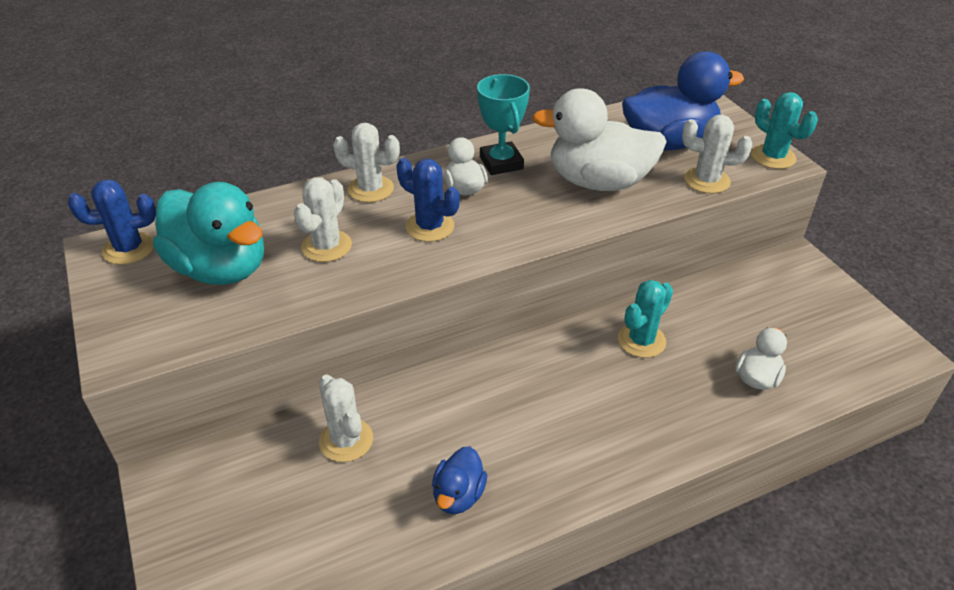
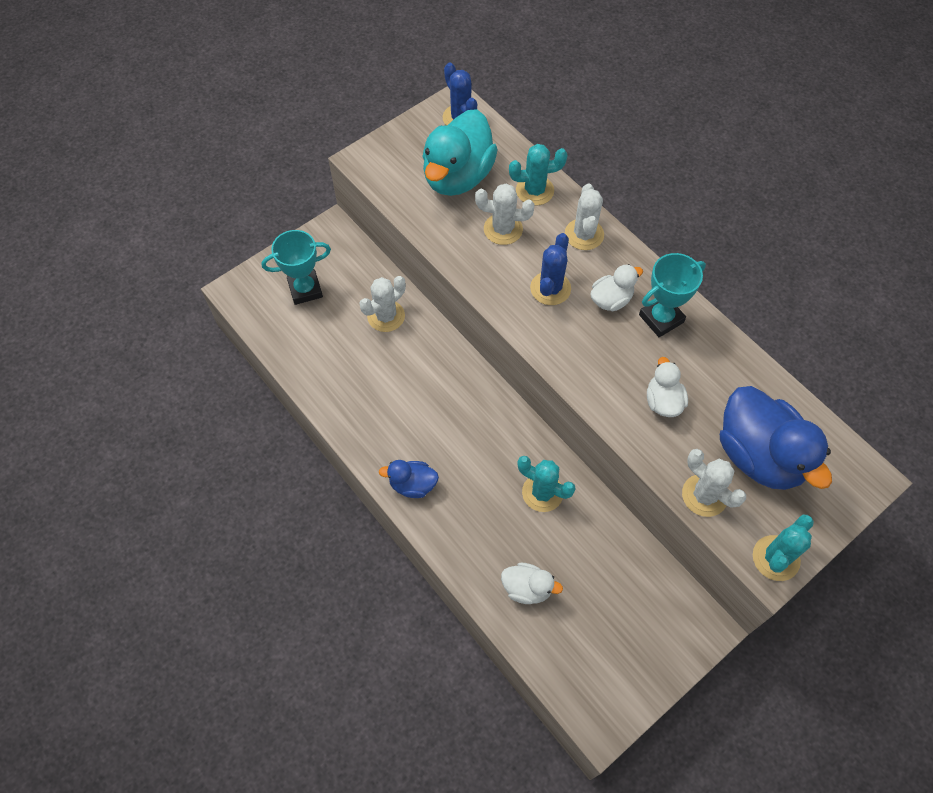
camera: 75 degrees right, 20 degrees up
blue duck [432,446,487,514] -> blue duck moved to [379,460,439,498]
white duck [532,88,667,191] -> white duck [647,357,688,417], size x0.50
white cactus [682,115,752,194] -> white cactus turned 45 degrees counterclockwise [682,449,746,517]
none -> turquoise trophy [261,230,331,305]
none -> turquoise cactus [509,144,567,205]

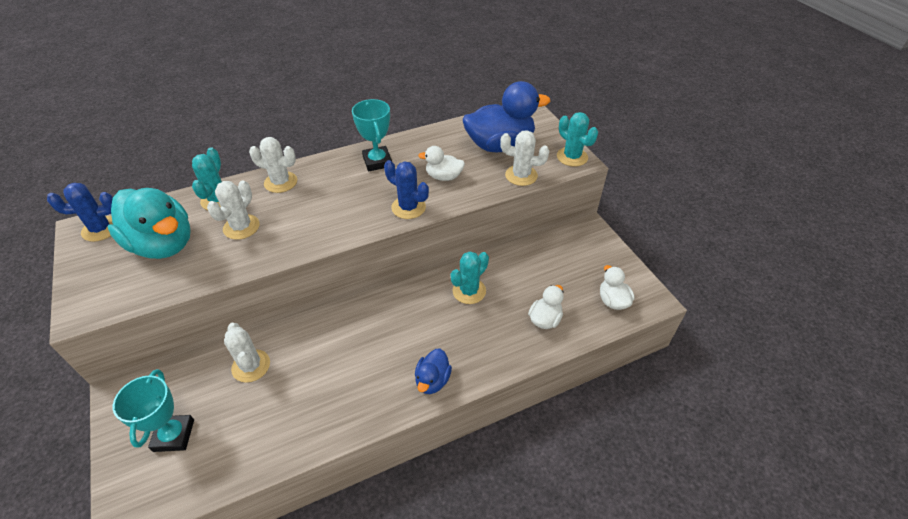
camera: 75 degrees left, 15 degrees down
blue cactus [530,233,571,305] -> blue cactus moved to [384,160,429,219]
white duck [591,264,643,311] -> white duck moved to [600,265,634,310]
white cactus [682,449,746,517] -> white cactus turned 45 degrees clockwise [500,130,549,186]

